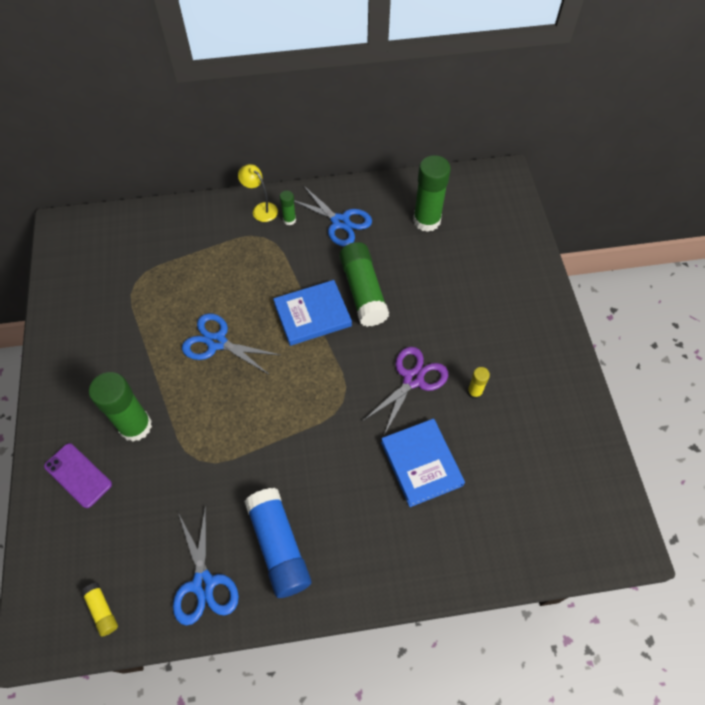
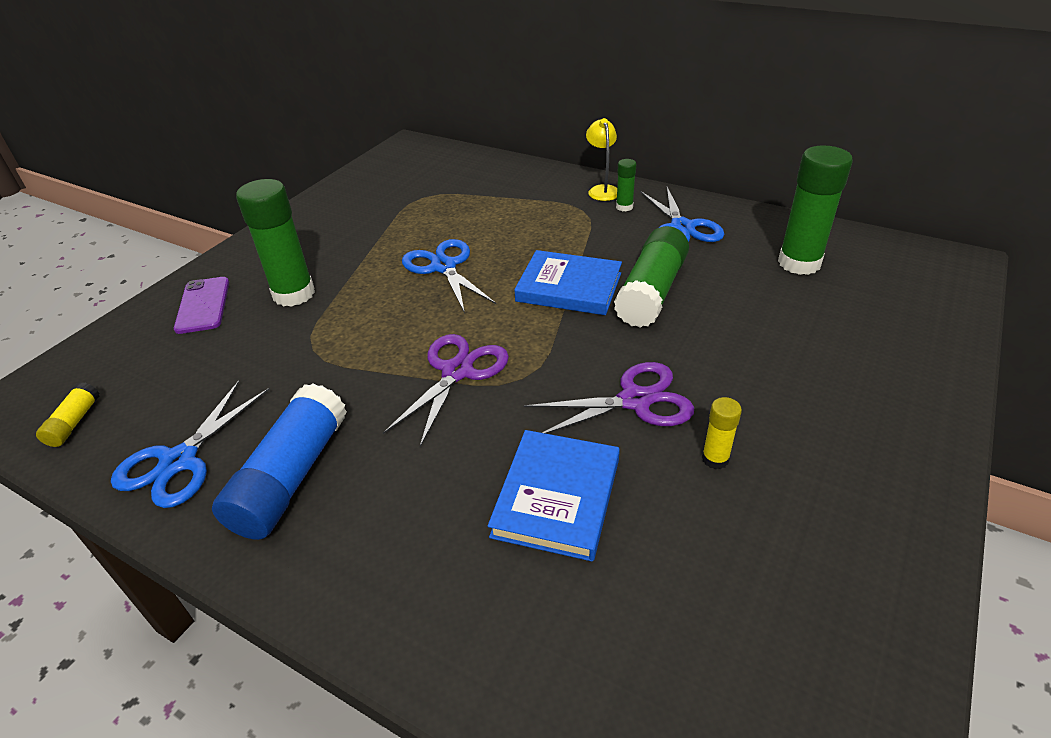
camera: 40 degrees right, 20 degrees down
none -> purple scissors [383,334,509,447]

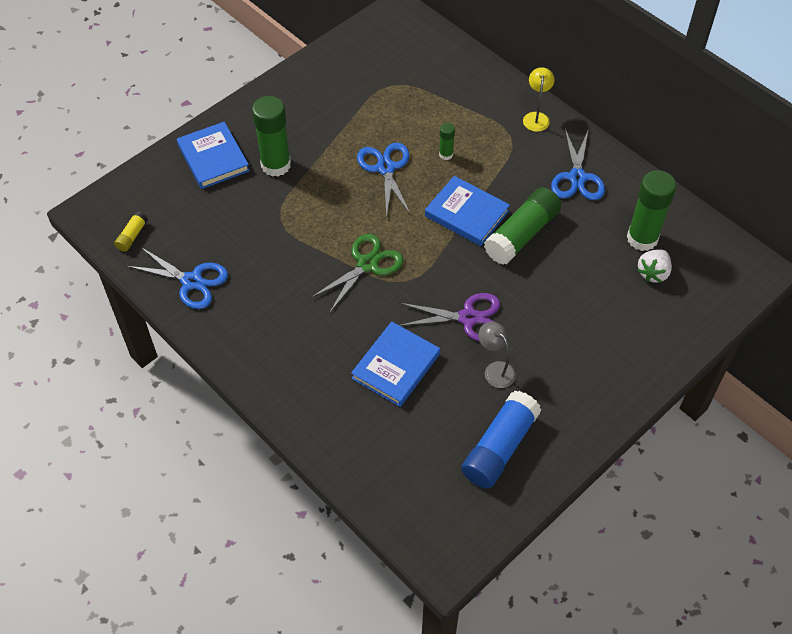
camera: 15 degrees right, 15 degrees up
blue scissors [111,380,270,508] -> blue scissors turned 105 degrees counterclockwise [126,247,228,309]
purple phone [174,277,229,334] -> blue book [177,122,250,189]
blue glue stick [212,383,347,540] -> blue glue stick moved to [461,391,541,489]
purple scissors [383,334,509,447] -> green scissors [310,234,403,313]
green glue stick [616,159,636,211] -> green glue stick moved to [439,123,455,160]
yellow glue stick [702,397,742,469] -> grey lamp [478,322,516,388]
none -> white strawberry [638,249,672,283]

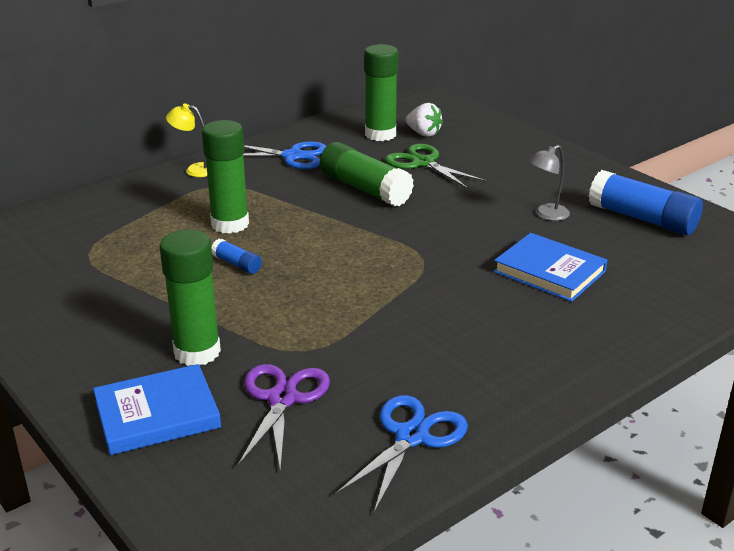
camera: 85 degrees left, 25 degrees down
yellow glue stick [114,211,148,252] -> none
green scissors [310,234,403,313] -> green scissors moved to [385,144,487,189]
blue scissors [357,143,411,218] -> blue glue stick [212,239,262,274]
purple scissors [399,293,500,342] -> purple scissors moved to [237,364,330,471]
blue book [425,176,510,246] -> none
green glue stick [439,123,455,160] -> green glue stick [202,120,249,234], size x2.10

